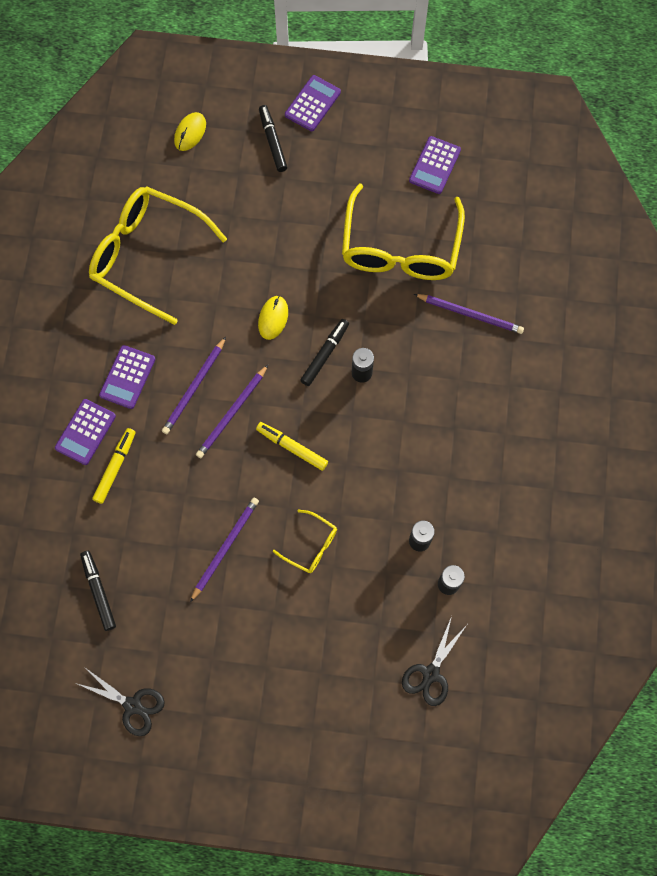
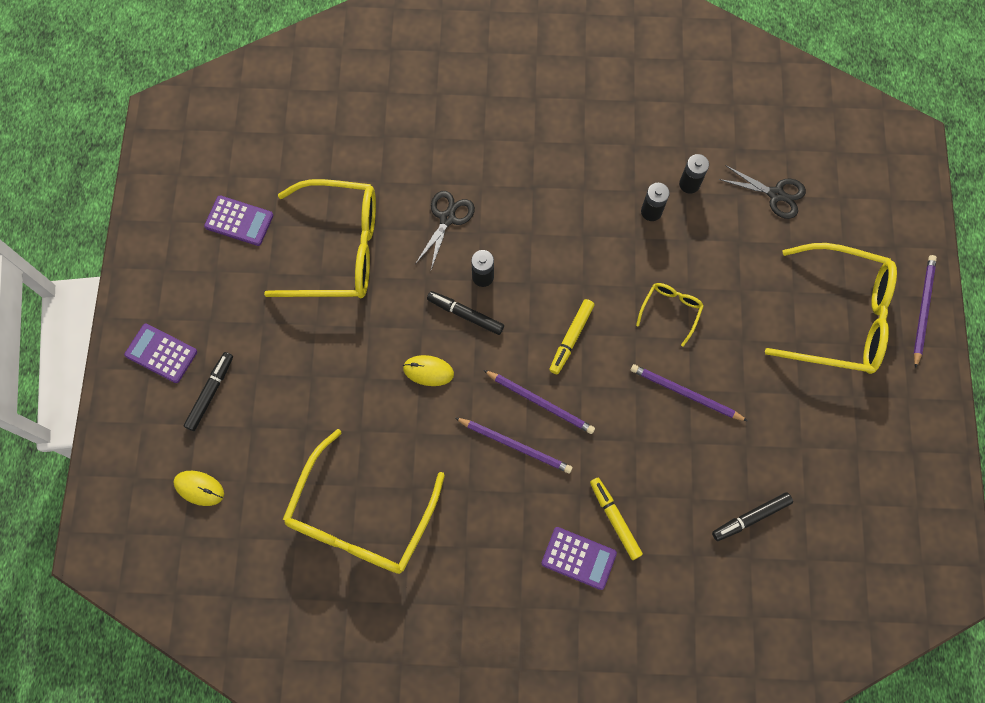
camera: 95 degrees left, 0 degrees up
black scissors [78,669,165,736] -> black scissors moved to [415,191,475,270]
yellow marker [92,428,135,504] -> yellow marker turned 45 degrees clockwise [590,478,643,560]
purple calculator [99,345,155,409] -> none
black marker [259,105,287,172] -> black marker turned 135 degrees clockwise [184,352,233,431]
purple pencil [414,294,524,334] -> purple pencil moved to [914,255,937,368]
none -> yellow glasses [765,243,897,374]

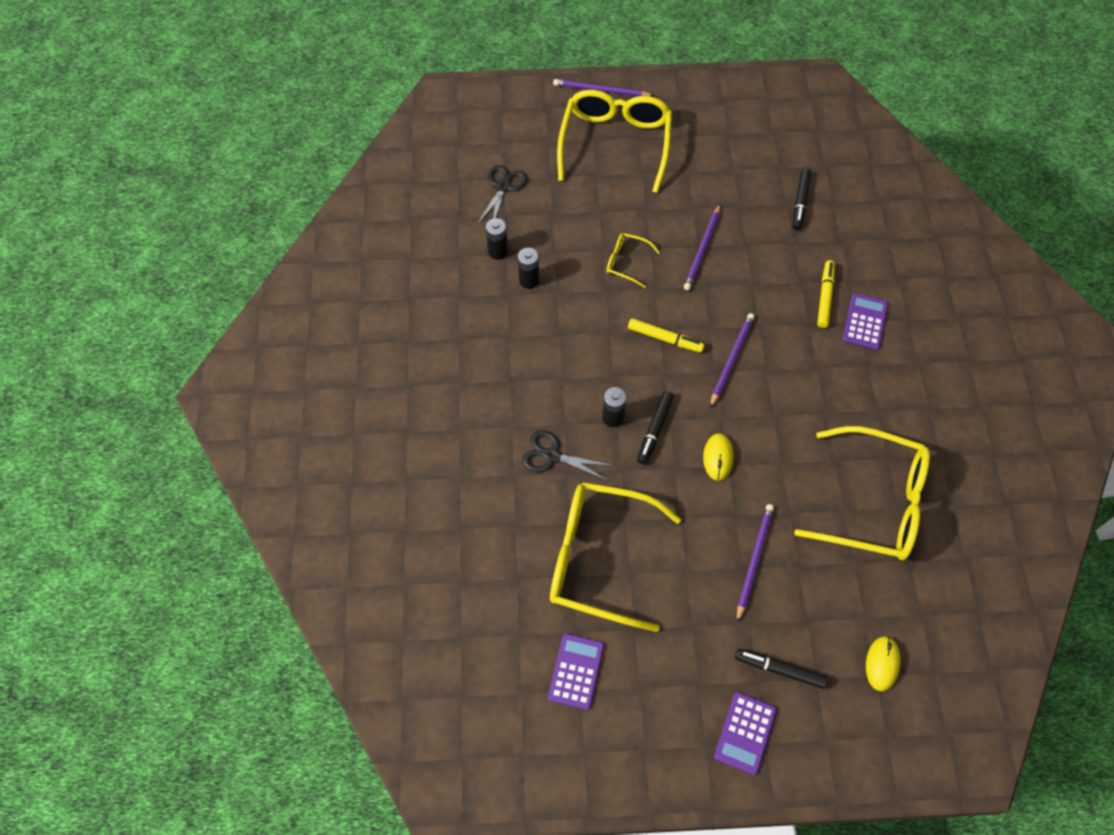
camera: 95 degrees left, 10 degrees down
yellow glasses [264,179,376,298] -> yellow glasses turned 75 degrees counterclockwise [550,482,681,632]
purple pencil [455,418,573,474] -> purple pencil moved to [737,504,774,623]
yellow marker [590,478,643,560] -> yellow marker turned 135 degrees clockwise [817,260,835,328]
black marker [712,492,793,541] -> black marker turned 45 degrees clockwise [793,168,811,230]

